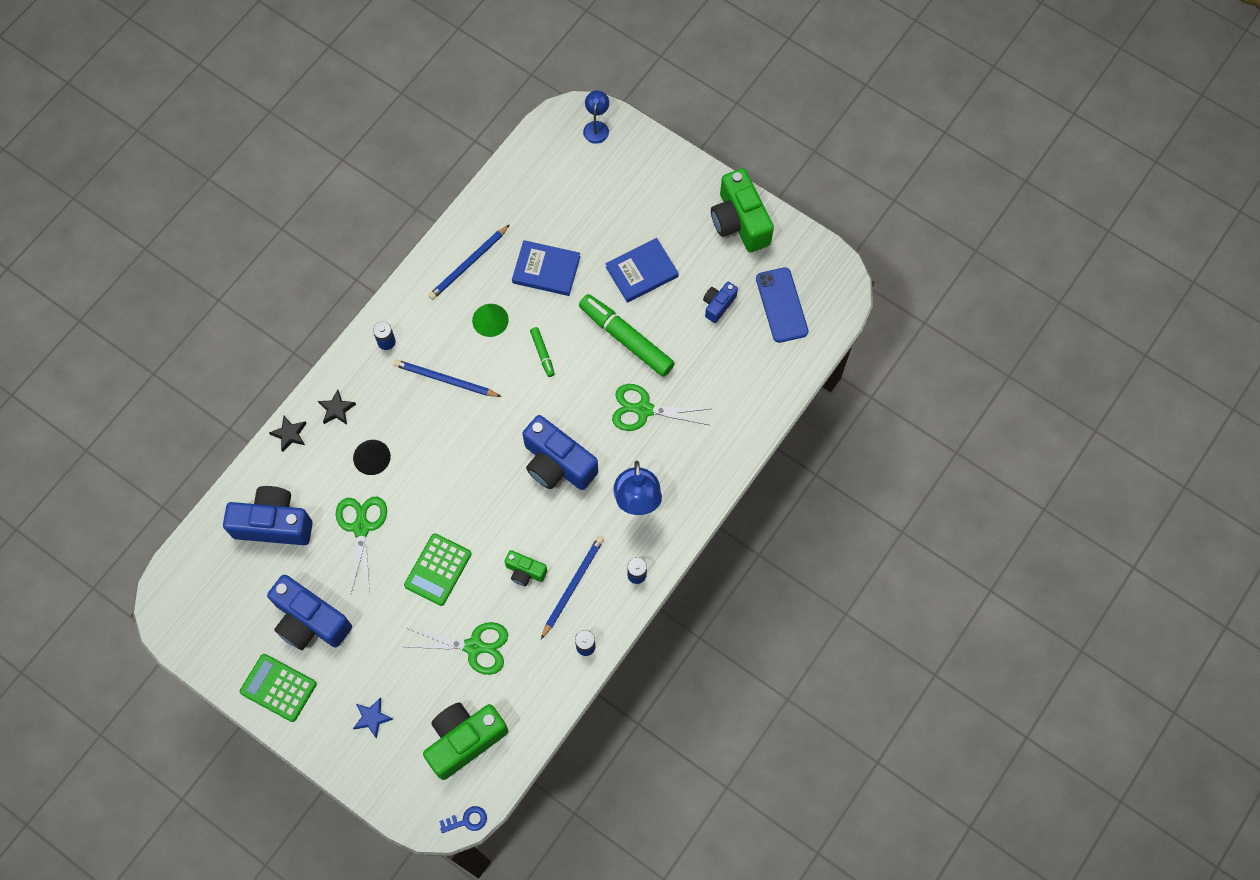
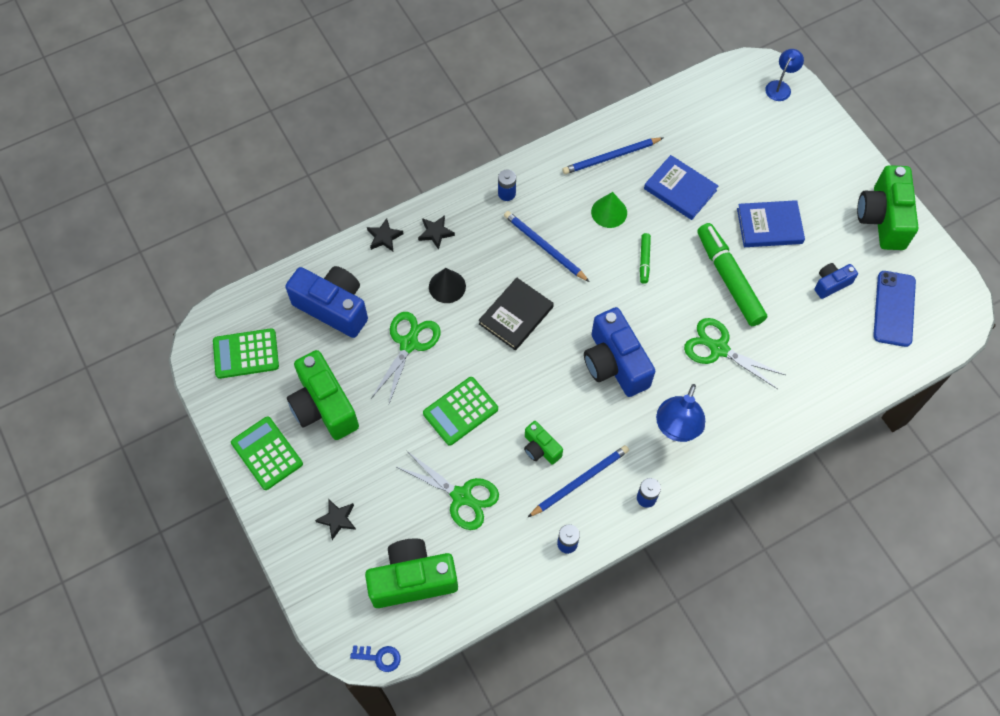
camera: 25 degrees right, 5 degrees down
blue camera [267,575,352,650] -> green camera [287,350,359,440]
blue star [353,698,393,739] -> black star [315,500,356,540]
none -> green calculator [213,328,279,379]
none -> black book [479,277,554,351]

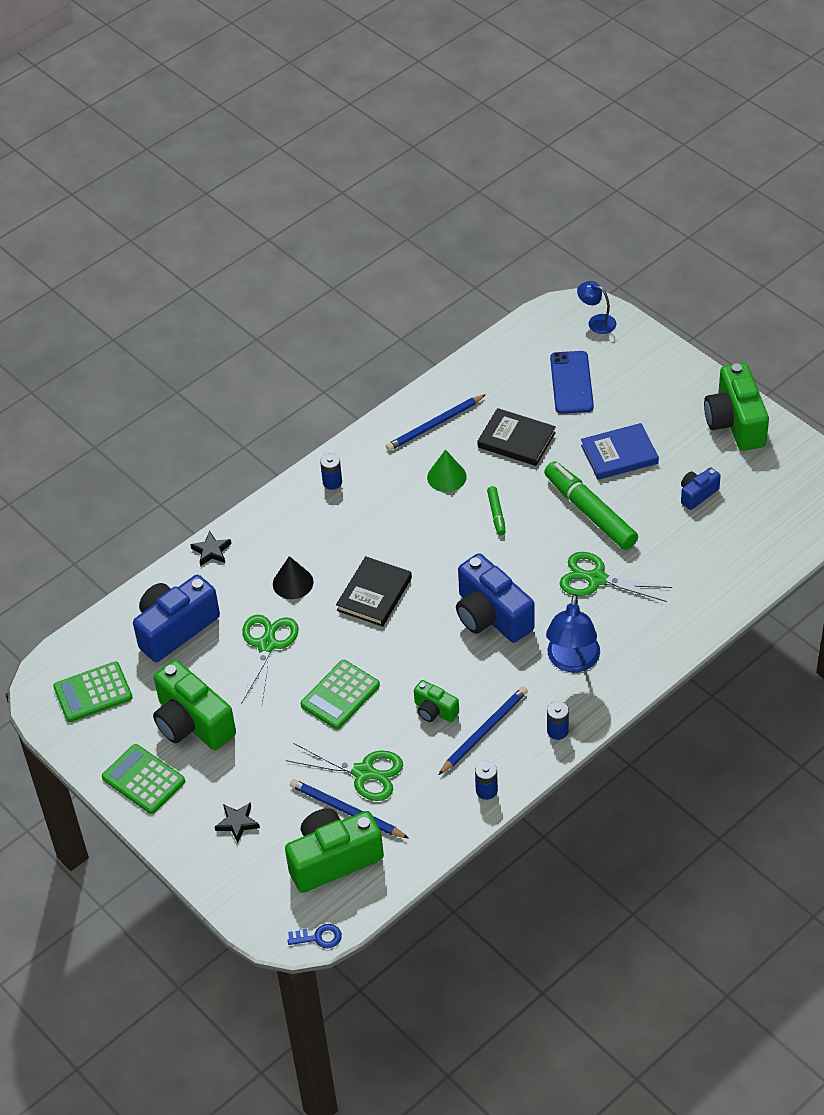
camera: 10 degrees left, 15 degrees down
blue camera [285,266,368,338] -> blue camera turned 60 degrees counterclockwise [133,575,220,662]
black star [418,215,455,250] -> none
blue pencil [504,211,590,282] -> blue pencil moved to [290,779,408,838]
blue book [644,155,719,220] -> black book [477,408,556,466]
blue lamp [765,49,804,101] -> blue lamp turned 75 degrees counterclockwise [577,281,616,334]
blue phone [873,271,916,347] -> blue phone moved to [550,351,594,414]

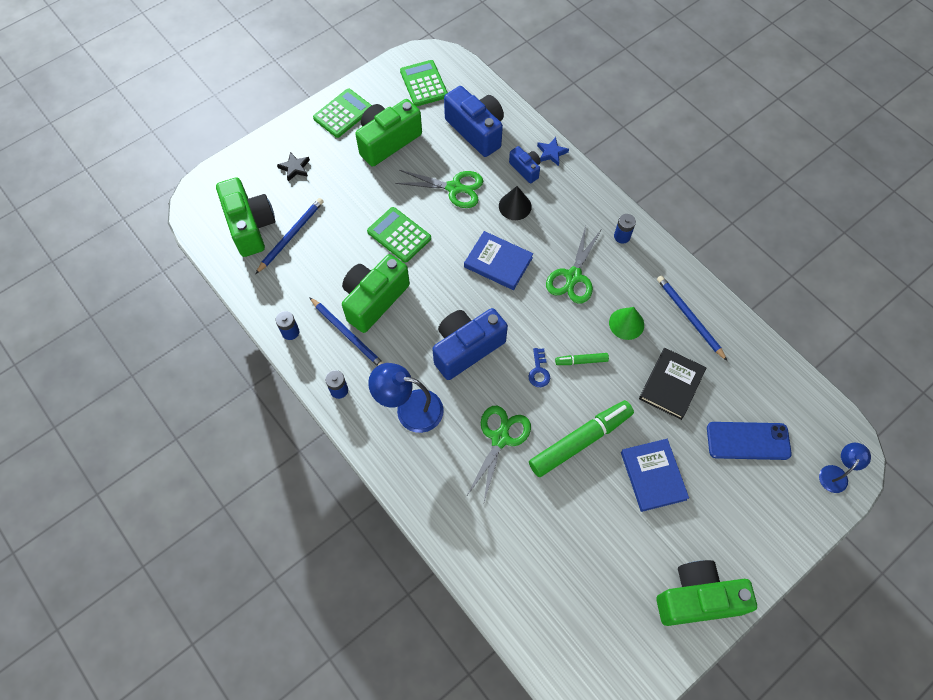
camera: 90 degrees right, 15 degrees up
black star [190,531,231,566] -> blue star [537,137,569,166]
green scissors [286,743,403,801] -> green scissors moved to [546,226,601,304]
blue key [288,924,342,948] -> blue key moved to [528,348,550,387]
black book [336,556,412,627] -> blue book [464,231,533,290]
green camera [414,680,459,722] -> green camera [342,254,410,333], size x1.95
blue camera [681,467,721,510] -> blue camera moved to [509,146,541,183]

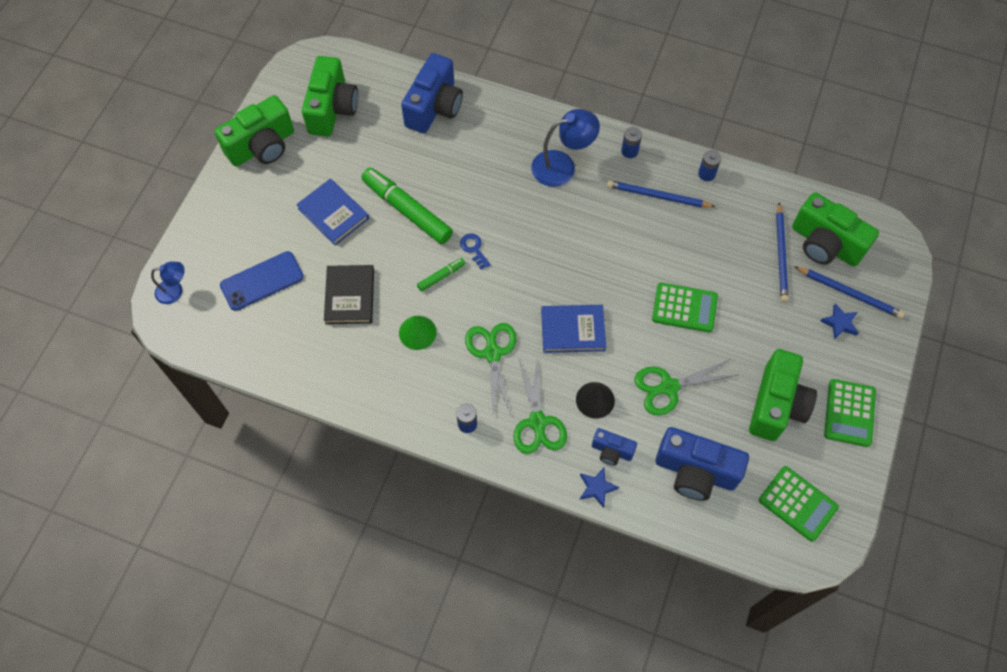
camera: 150 degrees right, 0 degrees up
black star [277,152,310,181] -> blue star [820,303,858,340]
green camera [342,254,410,333] -> green camera moved to [302,56,358,137]
blue camera [432,308,508,380] -> blue camera moved to [401,53,463,133]
green scissors [466,406,531,502] -> green scissors moved to [514,358,567,454]
green marker [529,400,634,477] -> green marker turned 105 degrees clockwise [361,168,453,244]
blue pencil [657,276,727,361] -> blue pencil moved to [794,266,905,319]
blue lamp [819,443,871,493] -> blue lamp turned 105 degrees counterclockwise [151,262,185,304]

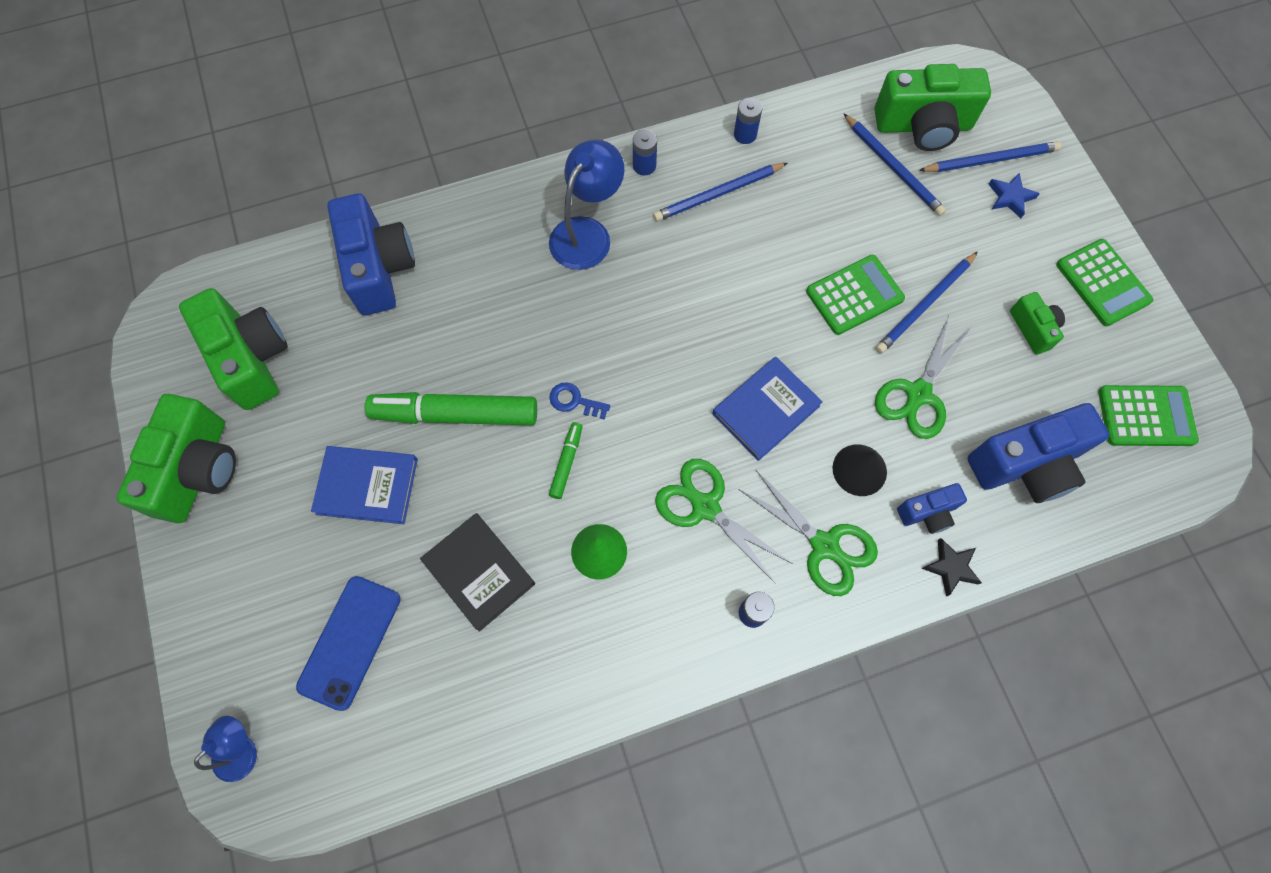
camera: 40 degrees left, 5 degrees up
blue star [580,468,619,508] -> black star [922,538,982,596]
green camera [749,349,817,441] -> green camera [1010,292,1065,355], size x0.51
none -> blue pencil [875,251,978,354]

